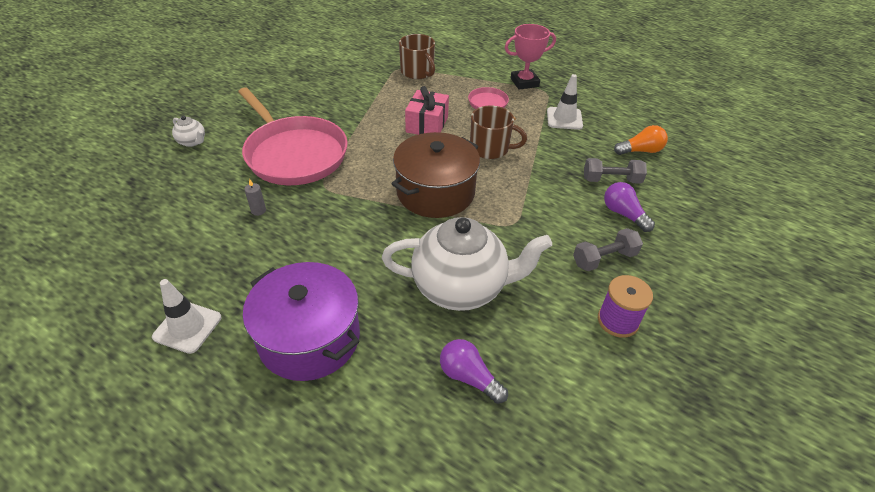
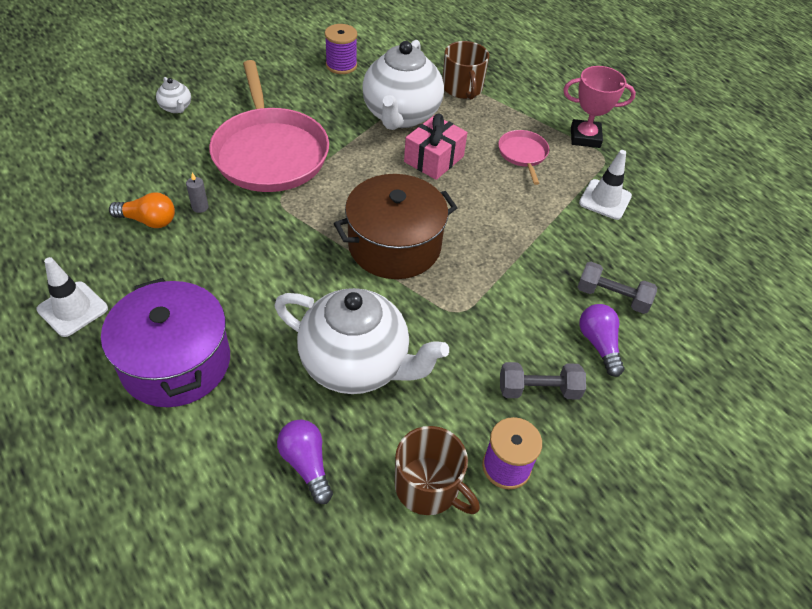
camera: 20 degrees right, 5 degrees up
brown mug [470,106,527,159] -> brown mug moved to [395,426,480,515]
orange light bulb [614,125,668,155] -> orange light bulb moved to [109,192,175,228]
none -> purple spool [325,24,357,74]
none -> white teapot [362,40,444,130]

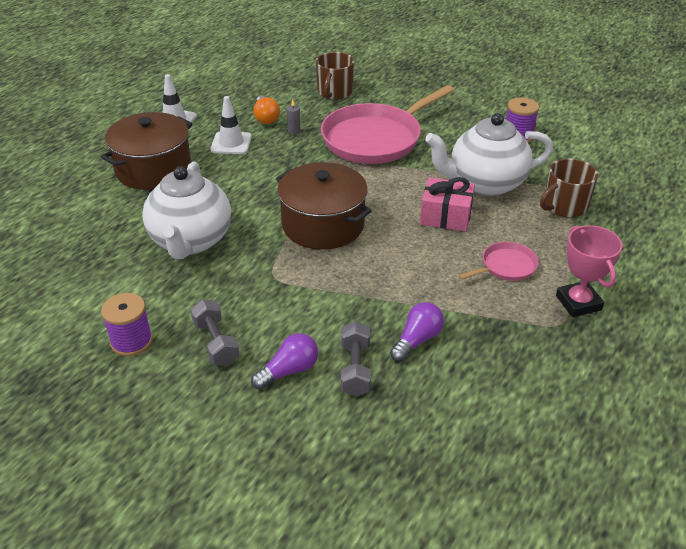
camera: 70 degrees right, 10 degrees down
purple pot [101,278,230,407] -> brown pot [101,112,193,190]
white teapot [156,77,191,113] -> none
purple light bulb [277,420,333,504] -> purple light bulb moved to [390,302,444,362]
brown mug [395,426,480,515] -> brown mug moved to [316,52,354,100]
white traffic cone [579,150,632,220] -> white traffic cone moved to [210,96,252,154]

